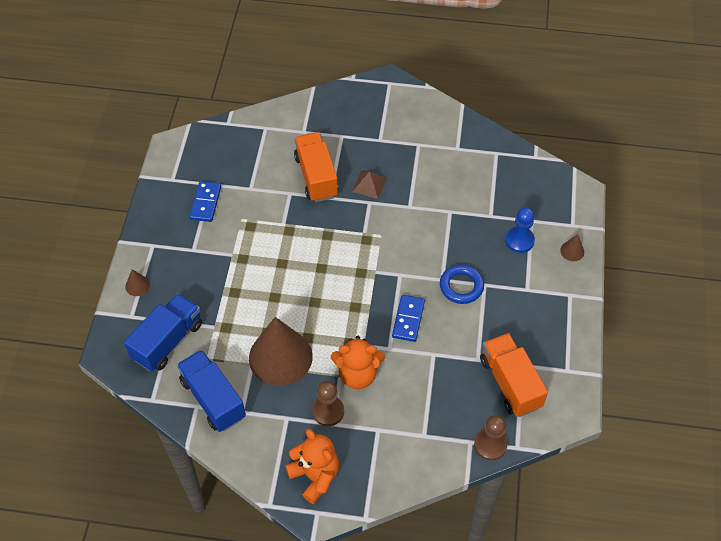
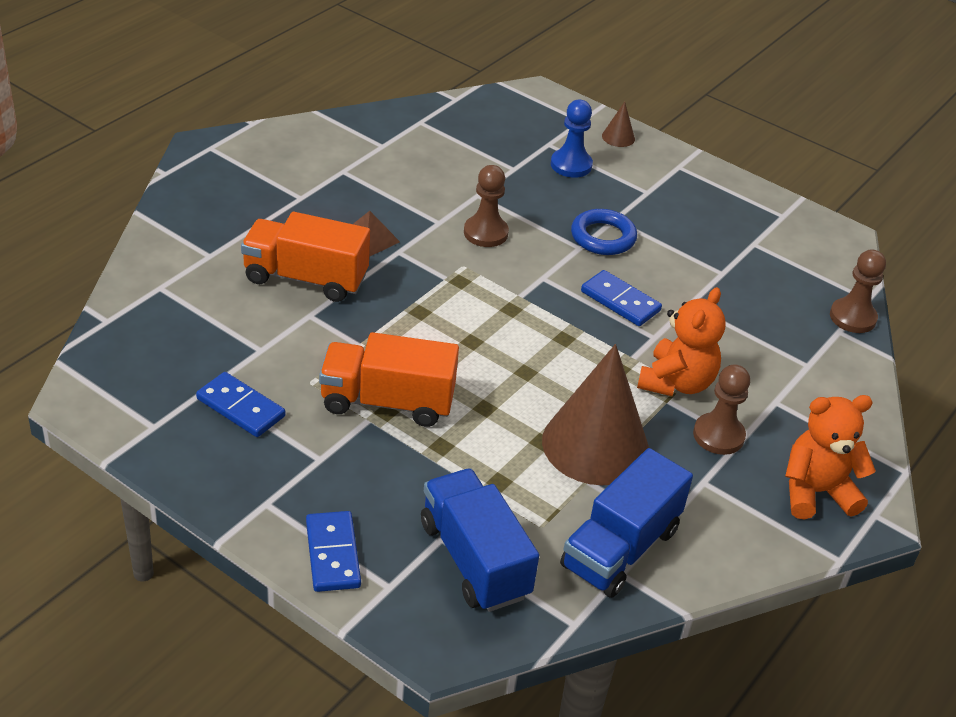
camera: 65 degrees left, 15 degrees down
brown cone [125,269,150,296] -> blue domino [306,511,361,592]
blue truck [177,350,246,432] -> blue truck turned 45 degrees counterclockwise [560,448,693,598]
orange truck [480,333,548,417] -> orange truck moved to [319,332,459,427]
none -> brown pawn [464,165,509,247]

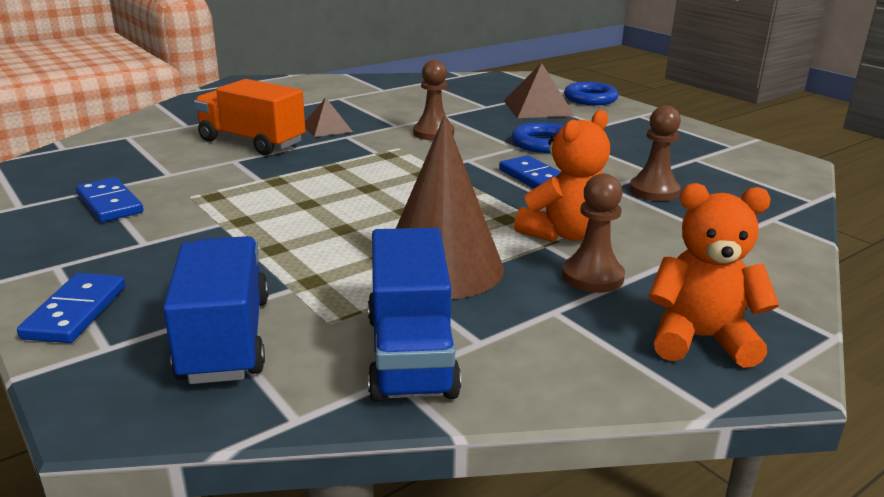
camera: 20 degrees right, 15 degrees down
orange truck [319,332,459,427] -> none
blue pawn [551,100,593,178] -> brown pyramid [504,63,575,118]
blue truck [560,448,693,598] -> blue truck turned 60 degrees counterclockwise [368,228,461,402]
brown cone [602,102,635,147] -> blue ring [564,82,618,105]
brown pawn [830,249,886,333] -> brown pawn moved to [629,106,681,201]

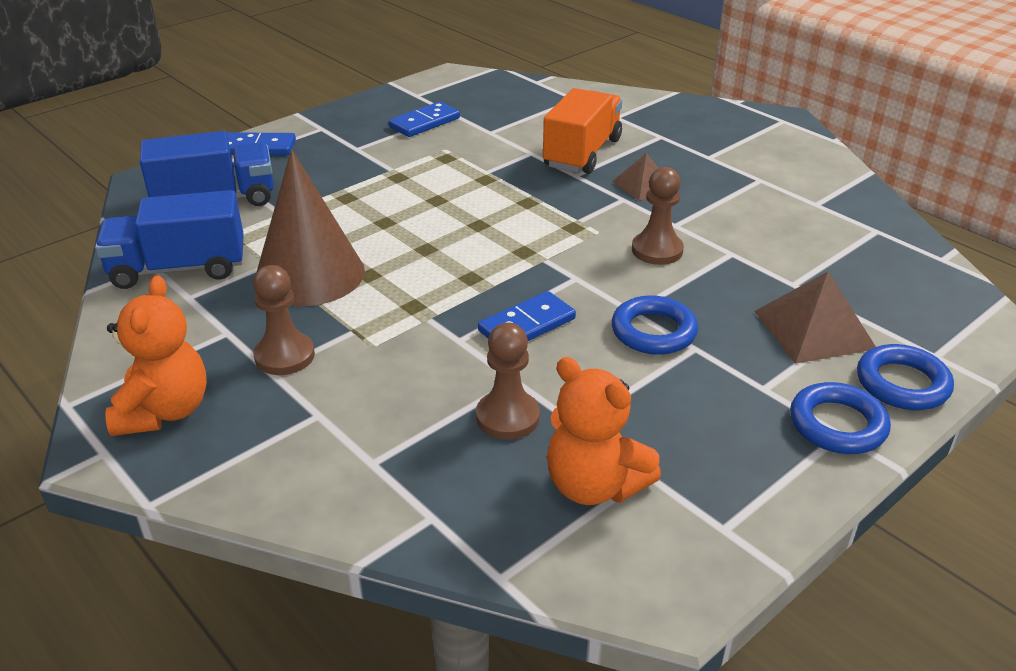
camera: 85 degrees right, 10 degrees up
orange teddy bear [514,110,610,242] -> orange teddy bear moved to [547,357,661,505]
none -> blue ring [790,382,891,454]

